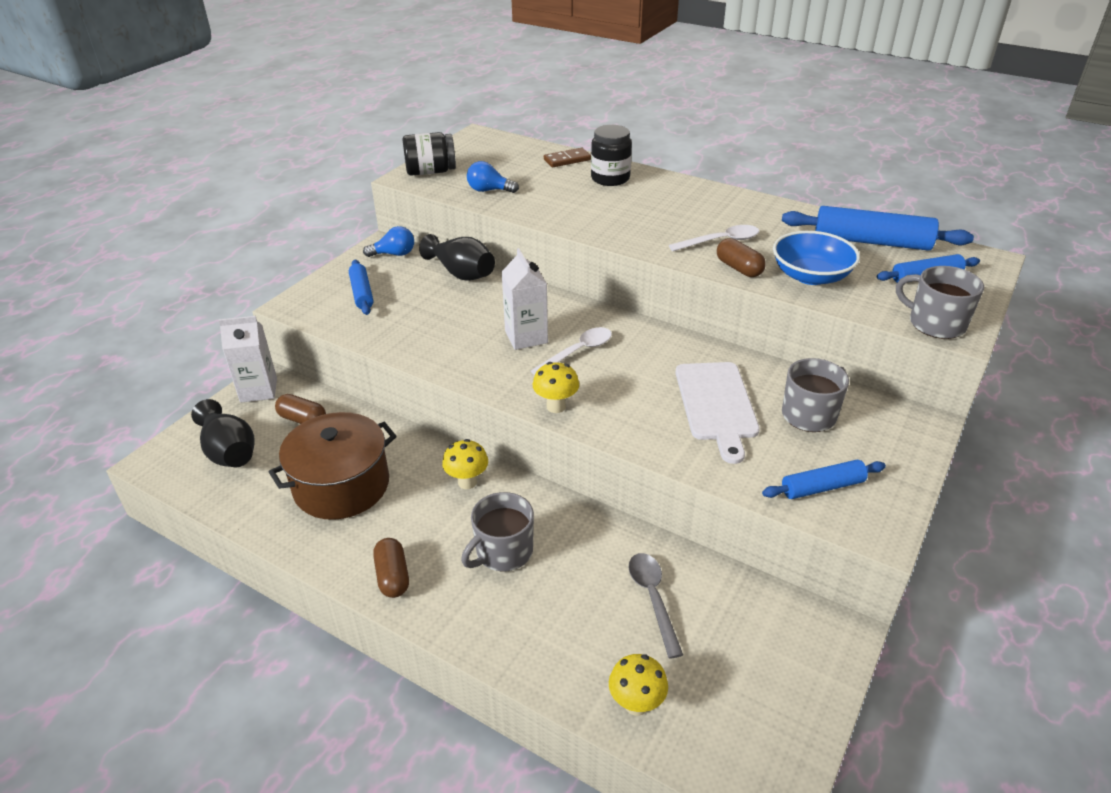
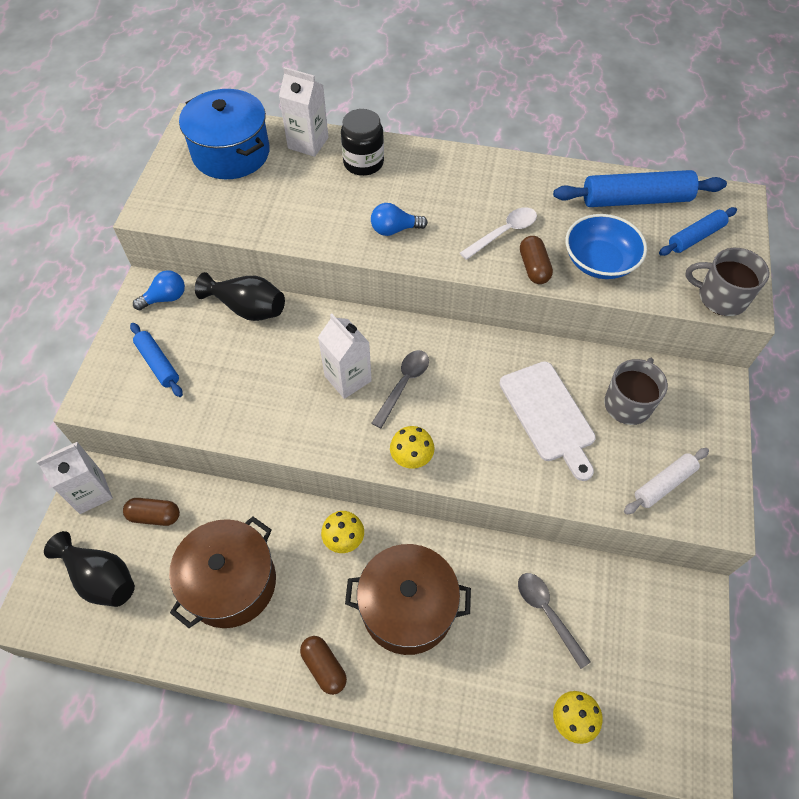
camera: 20 degrees left, 20 degrees up
black jar [403,132,456,176] -> none
grey mug [461,492,534,572] -> brown pot [345,544,471,655]
blue light bulb [467,161,519,193] -> blue light bulb moved to [371,203,428,236]
white spoon [531,327,612,375] -> grey spoon [371,350,429,428]
brown domino [544,148,591,167] -> white carton [279,67,328,157]
brown capsule [717,238,766,277] -> brown capsule turned 45 degrees clockwise [520,236,553,284]
blue rolling pin [762,460,886,499] -> white rolling pin [624,448,709,515]
none -> blue pot [179,89,270,179]

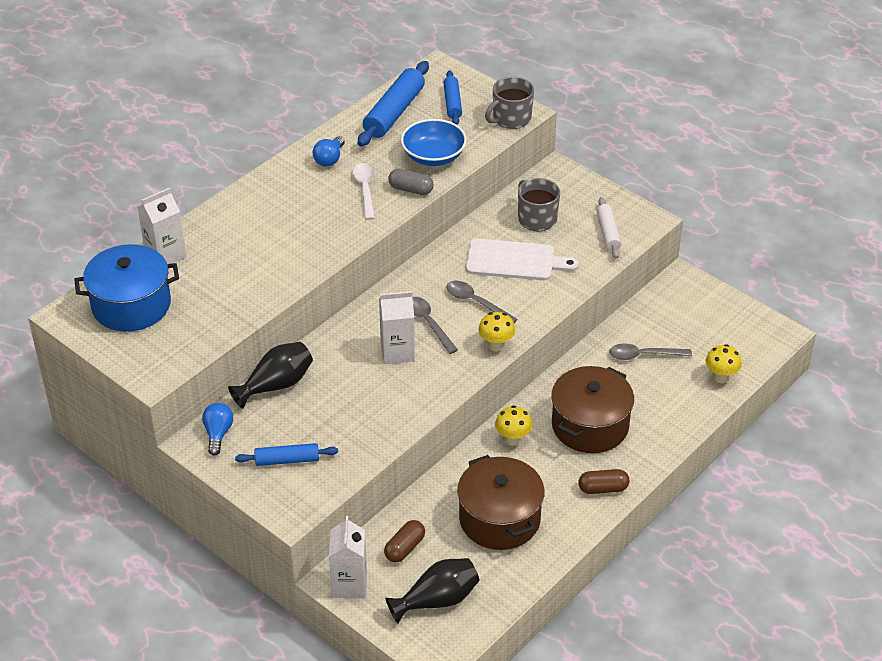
camera: 60 degrees left, 15 degrees down
black jar [341,109,384,176] -> none
blue light bulb [371,203,428,236] -> blue light bulb moved to [313,136,345,167]
brown capsule [520,236,553,284] -> grey capsule [388,169,434,195]
none -> grey spoon [446,281,518,323]

